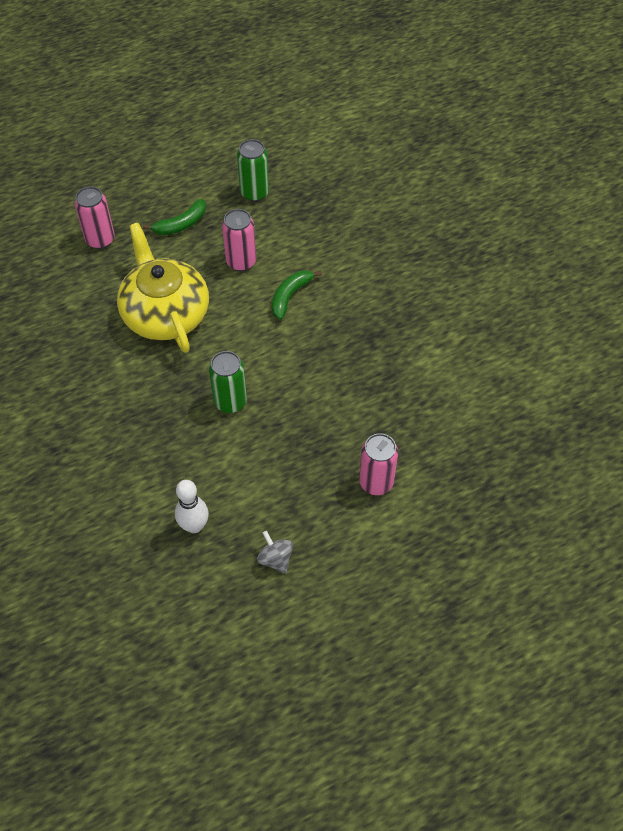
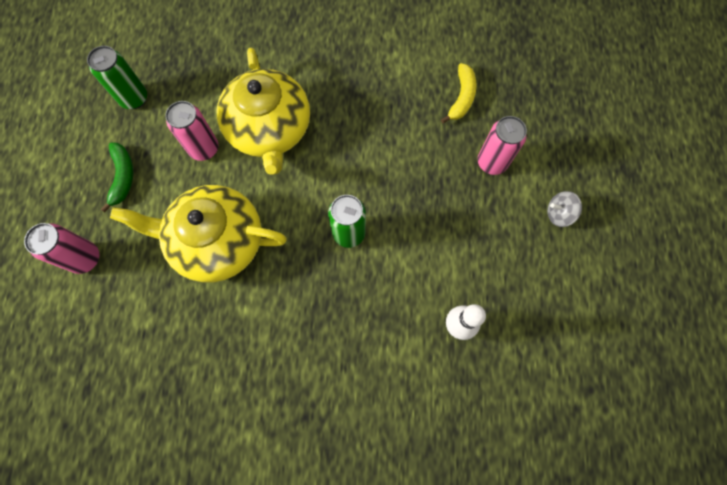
camera: 60 degrees left, 15 degrees up
grey spinning top [257,531,293,574] -> grey spinning top moved to [547,191,582,227]
green banana [272,270,322,320] -> yellow teapot [217,47,310,175]
none -> yellow banana [441,63,477,123]

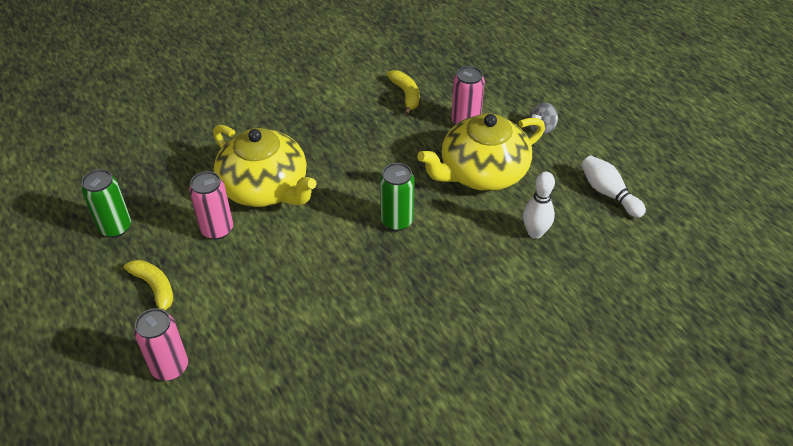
camera: 35 degrees left, 25 degrees down
green banana [101,143,133,212] -> yellow banana [124,260,174,310]
yellow teapot [110,185,287,282] -> yellow teapot moved to [417,113,545,191]
none -> white bowling pin [581,156,646,218]

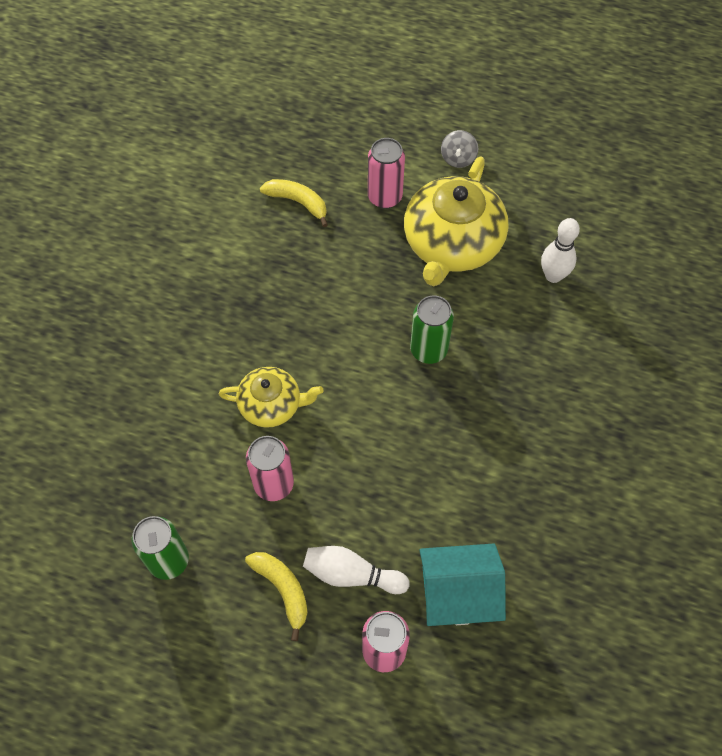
camera: 40 degrees left, 15 degrees up
yellow banana [124,260,174,310] -> yellow banana turned 45 degrees clockwise [245,552,308,641]
yellow teapot [213,125,317,207] -> yellow teapot [219,367,324,428], size x0.57
white bowling pin [581,156,646,218] -> white bowling pin moved to [303,546,410,594]
none -> turquoise house [419,544,506,626]

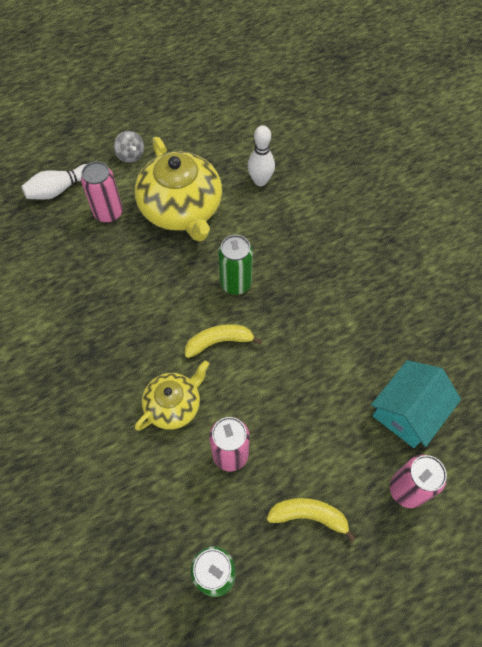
camera: 45 degrees left, 0 degrees up
yellow banana [260,179,328,227] -> yellow banana moved to [185,324,262,358]
white bowling pin [303,546,410,594] -> white bowling pin moved to [21,164,87,200]

